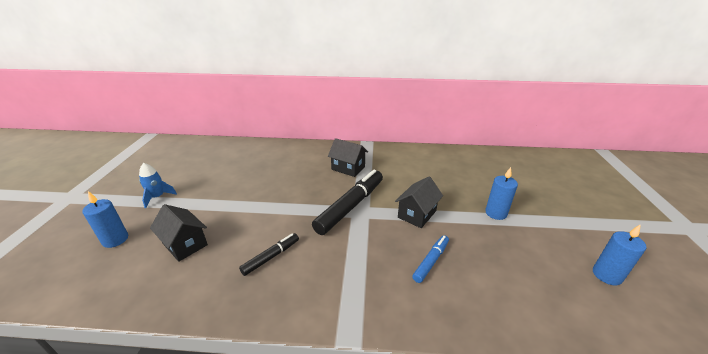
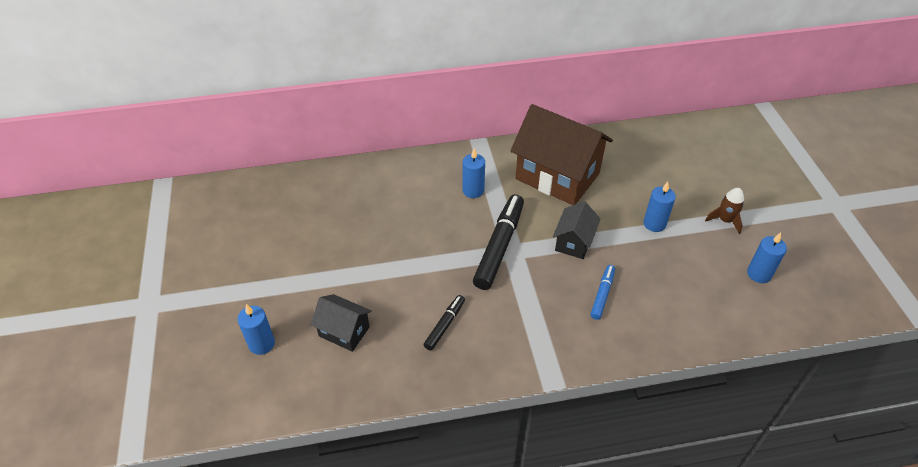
camera: 15 degrees left, 15 degrees up
blue rocket [139,163,177,208] -> none
black house [328,138,368,177] -> blue candle [462,148,485,198]
none -> brown house [510,104,613,205]
none -> brown rocket [705,188,744,234]

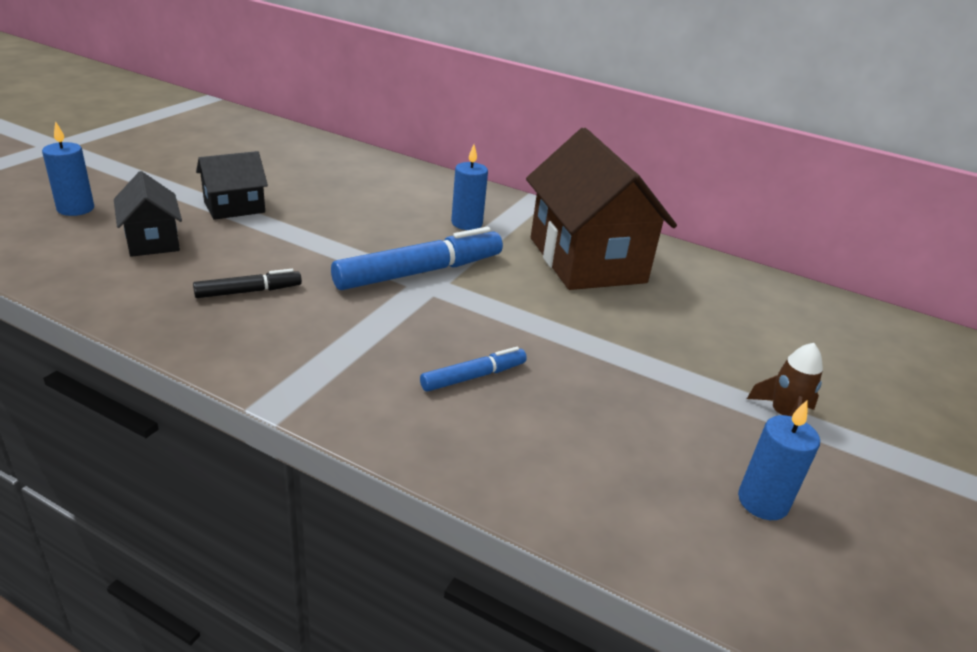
camera: 35 degrees right, 15 degrees down
black marker [473,194,524,290] -> blue marker [331,227,503,290]
black house [553,201,600,259] -> black house moved to [196,151,268,220]
blue candle [643,182,676,232] -> none

